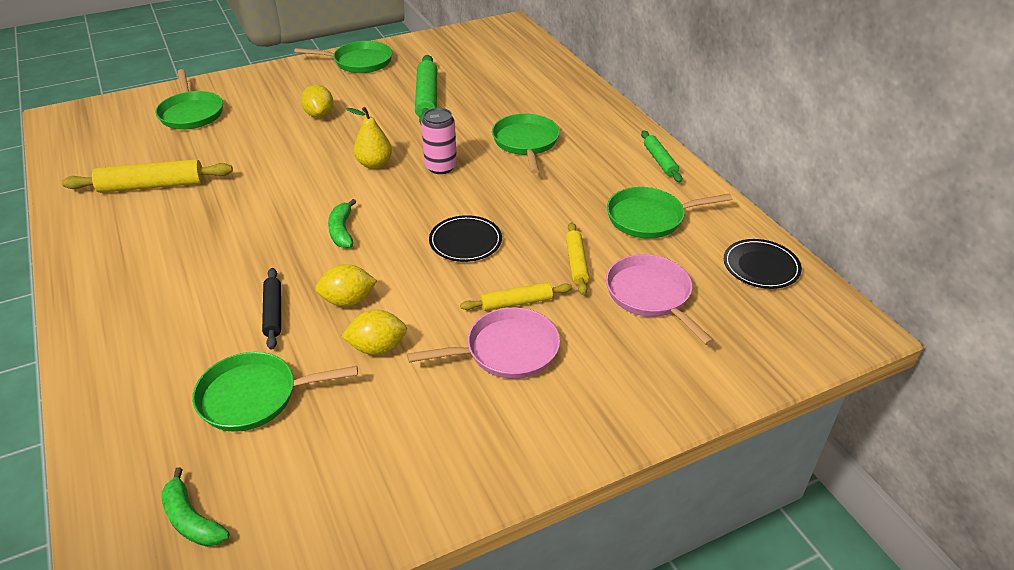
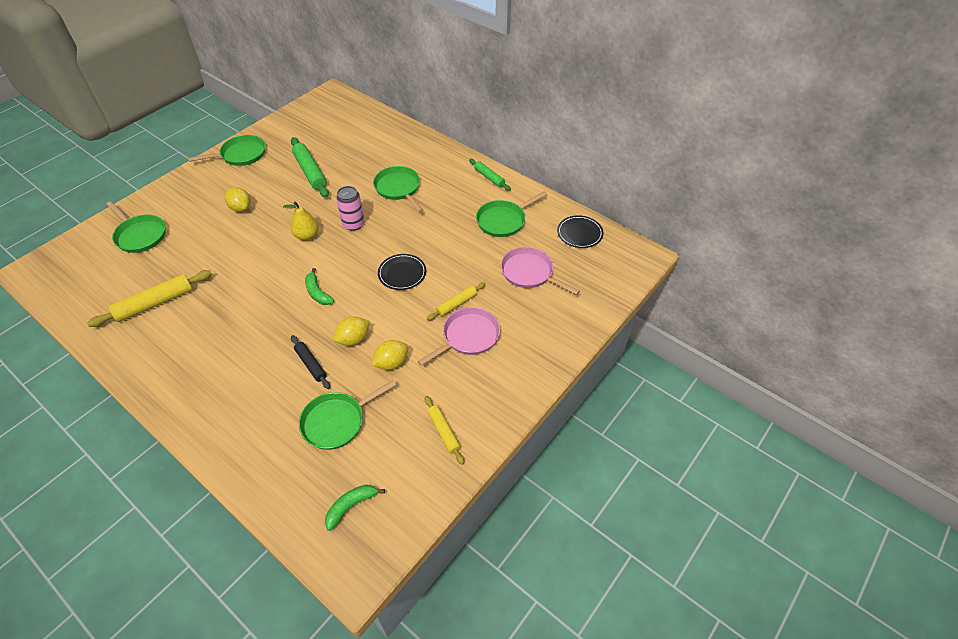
camera: 25 degrees left, 10 degrees up
green banana [161,467,230,547] -> green banana turned 120 degrees clockwise [325,485,385,531]
yellow rolling pin [566,222,589,295] -> yellow rolling pin moved to [425,396,464,465]

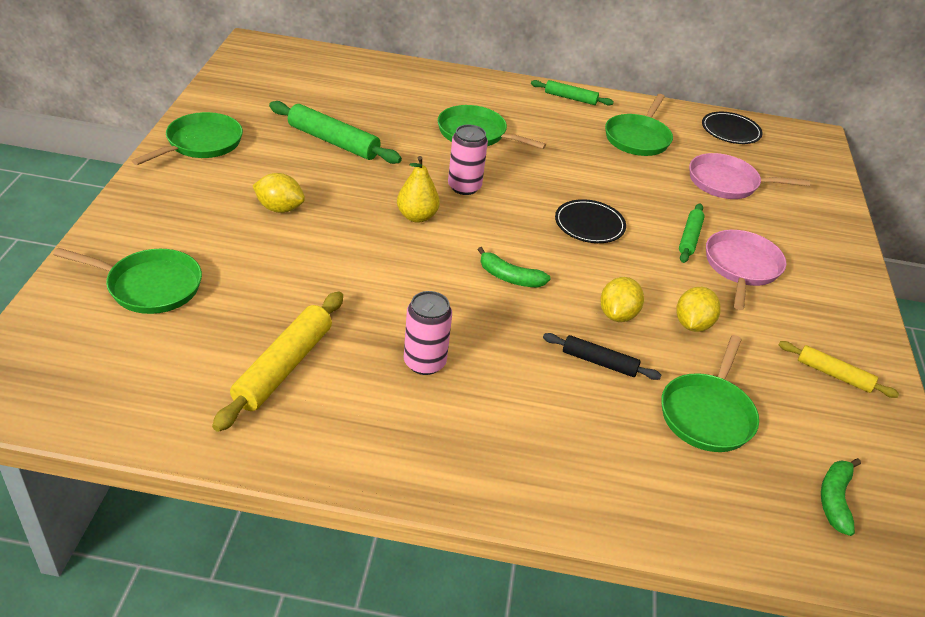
camera: 35 degrees left, 10 degrees down
yellow rolling pin [427,282,485,320] -> green rolling pin [679,203,705,263]
none -> pink can [404,291,452,375]

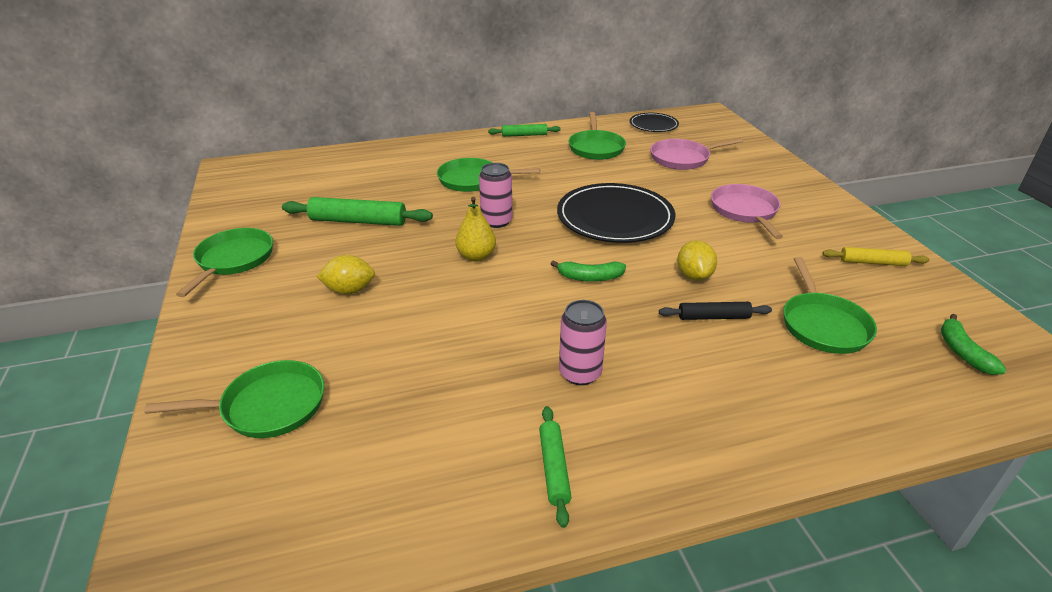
camera: 20 degrees left, 5 degrees down
yellow rolling pin [212,291,343,432] -> none
black plate [555,199,626,243] -> black plate [557,183,675,243], size x1.86
yellow lemon [676,287,721,332] -> none
green rolling pin [679,203,705,263] -> green rolling pin moved to [539,406,571,528]

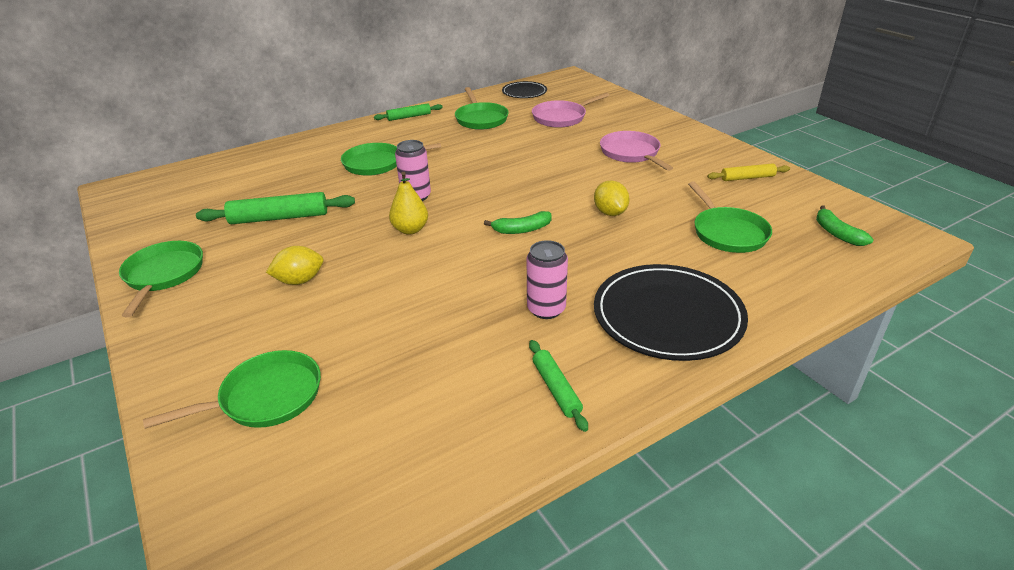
camera: 15 degrees left, 0 degrees up
black plate [557,183,675,243] -> black plate moved to [594,264,748,361]
black rolling pin [659,302,772,320] -> none

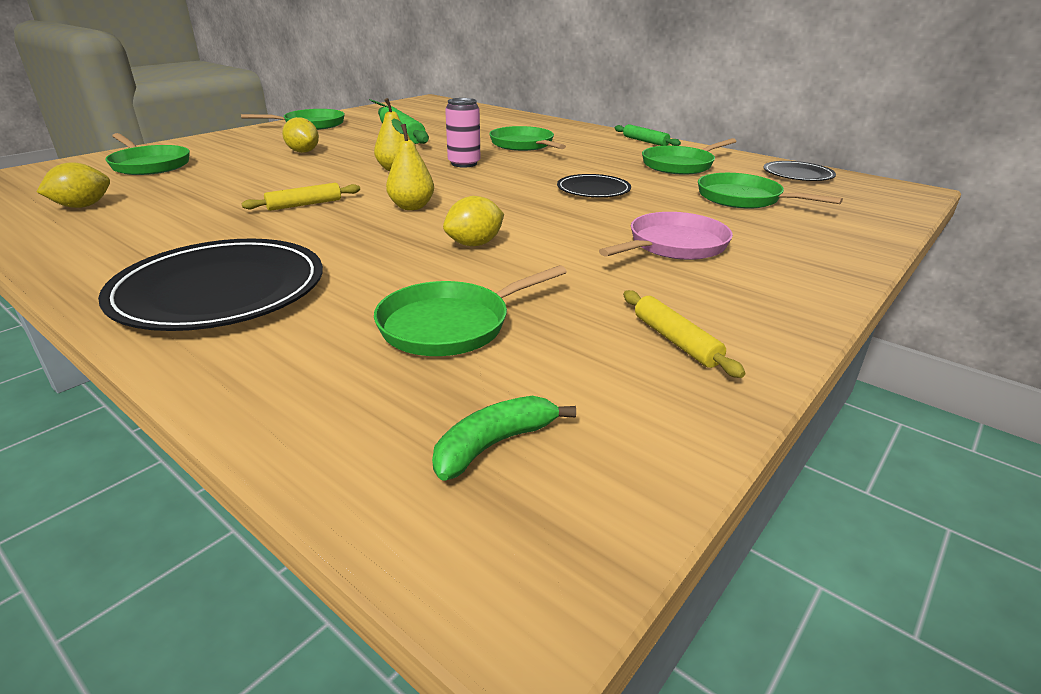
camera: 70 degrees right, 5 degrees down
green banana [484,211,552,234] -> yellow pear [386,119,434,210]
pink can [527,240,568,319] -> none
green rolling pin [529,340,588,432] -> none
pink pan [532,93,610,128] -> green pan [698,173,843,209]
none -> yellow lemon [36,162,110,208]
none -> yellow rolling pin [241,183,360,211]
none -> black plate [557,174,631,197]

